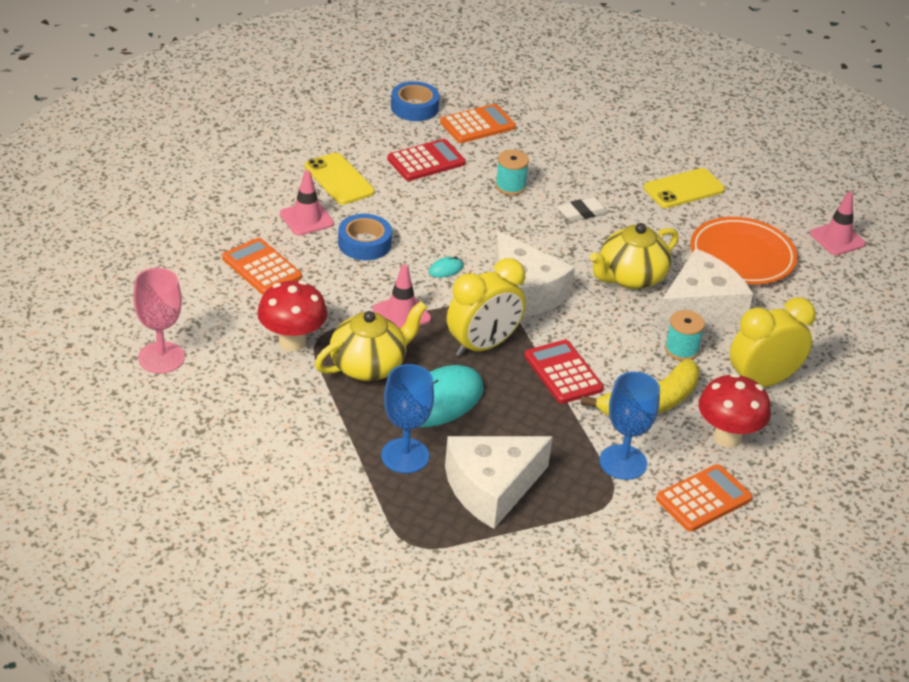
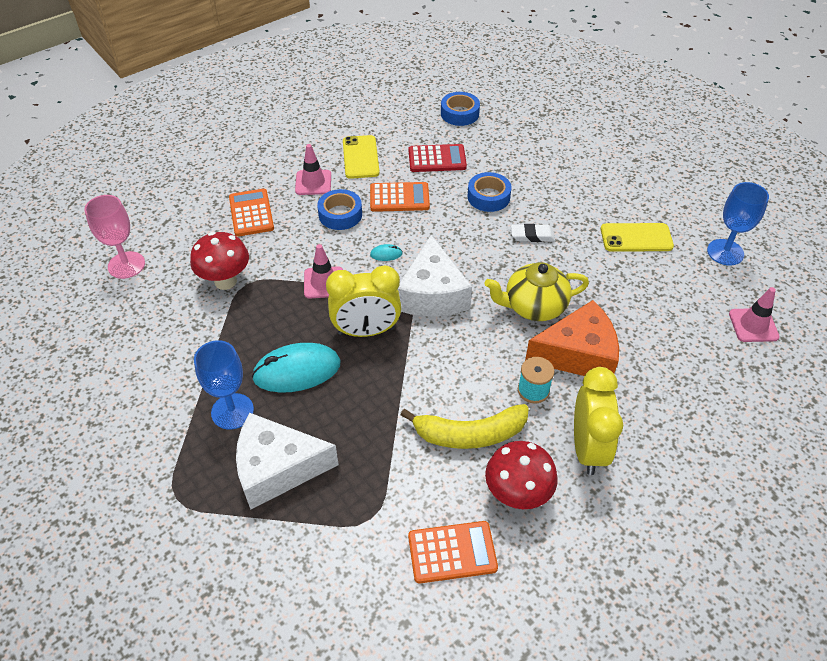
camera: 30 degrees right, 10 degrees up
yellow teapot [315,301,427,381] -> none
orange calculator [440,104,516,143] -> orange calculator moved to [370,182,430,212]
turquoise spool [495,150,529,195] -> blue tape [467,172,512,212]
red calculator [524,340,604,404] -> none
blue goblet [599,372,660,480] -> blue goblet moved to [707,182,769,266]
white cheese [657,249,753,328] -> orange cheese [525,300,619,376]
orange plate [690,217,798,284] -> none
yellow clock [730,297,816,387] -> yellow clock turned 90 degrees clockwise [574,367,623,475]

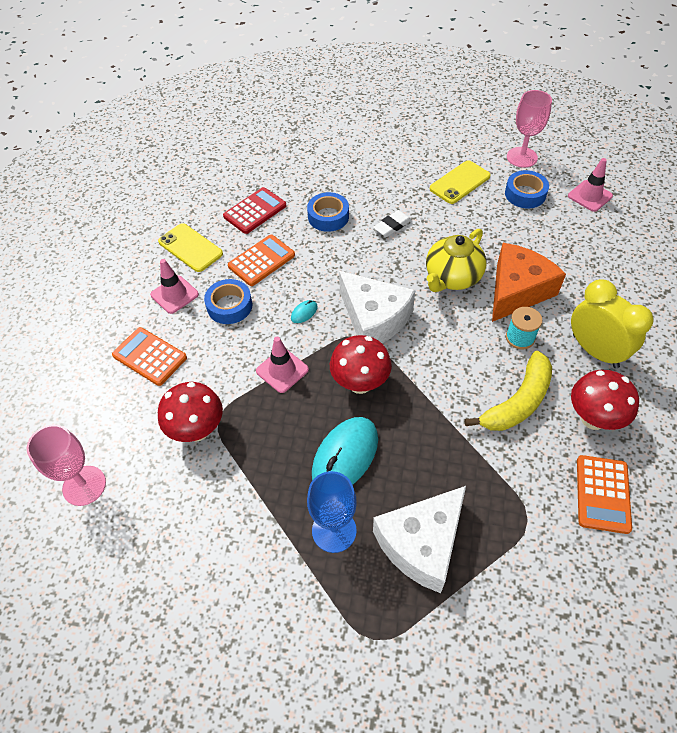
camera: 40 degrees left, 5 degrees up
yellow clock [326,265,402,337] -> red mushroom [330,335,392,394]
orange calculator [408,521,498,584] -> orange calculator turned 150 degrees clockwise [577,455,632,534]
blue tape [441,92,480,126] -> blue tape moved to [505,170,549,208]
blue goblet [707,182,769,266] -> pink goblet [507,90,552,168]

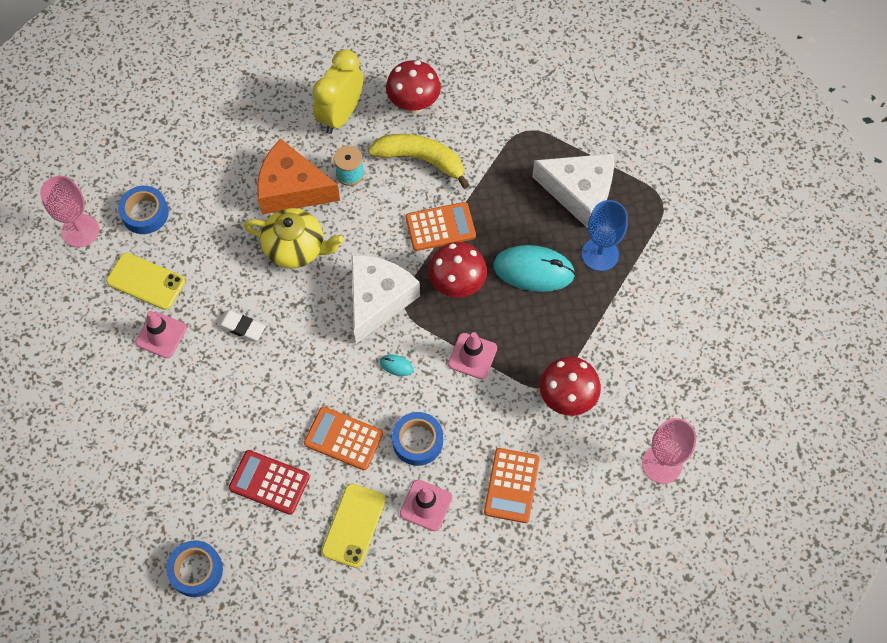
camera: 115 degrees left, 10 degrees up
blue tape [307,192,349,232] -> blue tape moved to [166,541,223,597]
pink traffic cone [568,158,613,212] -> pink traffic cone moved to [135,311,187,358]
orange calculator [577,455,632,534] -> orange calculator moved to [406,202,476,251]

